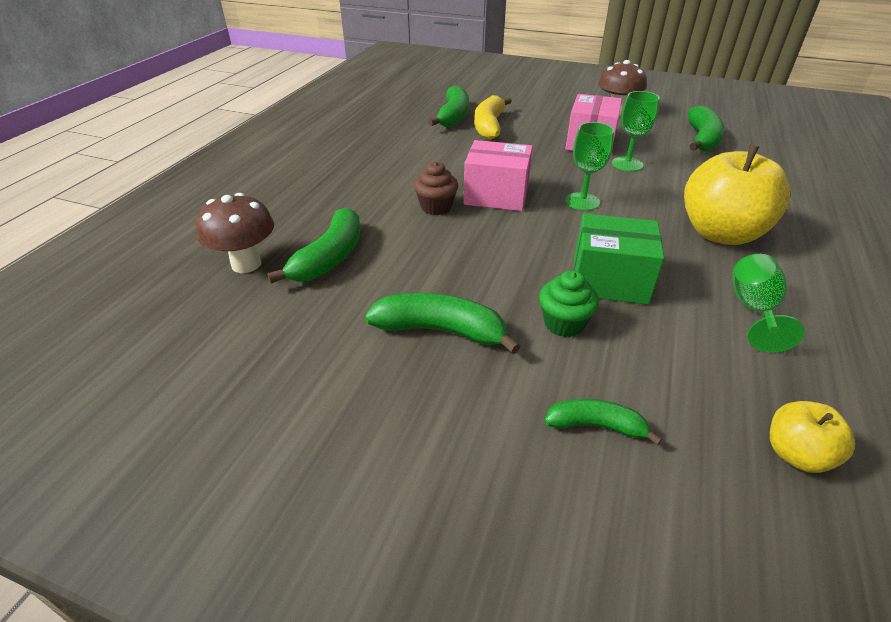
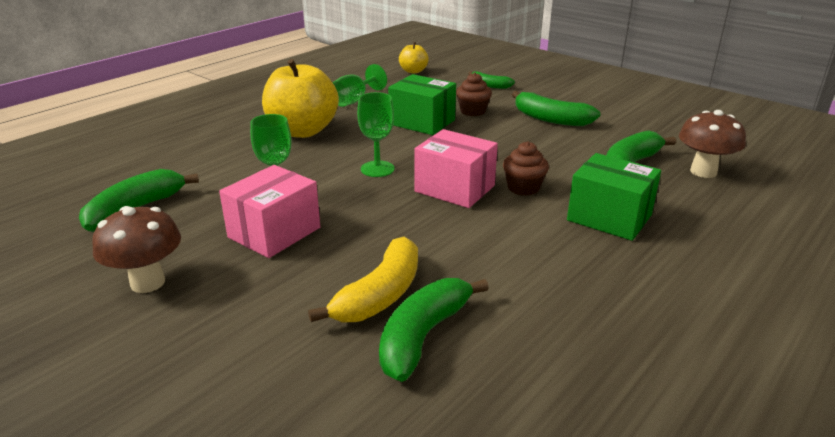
camera: 160 degrees left, 10 degrees down
green cupcake [539,270,599,337] -> brown cupcake [456,72,492,116]
none -> green box [567,153,661,241]

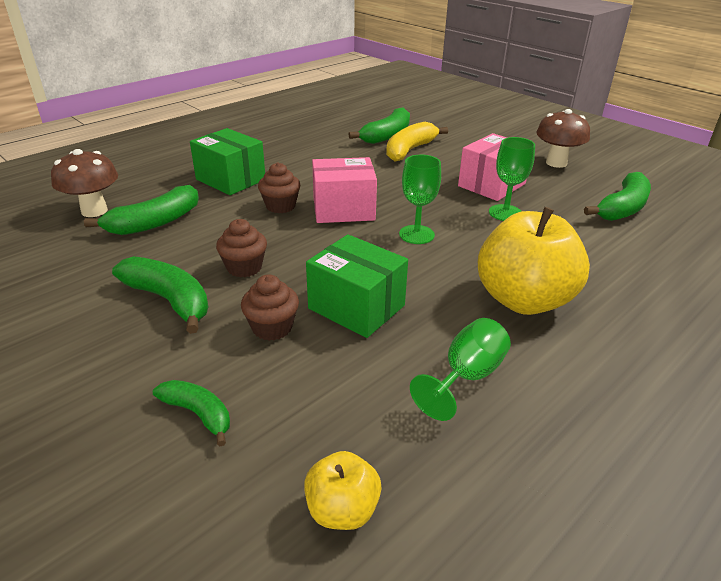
camera: 175 degrees left, 5 degrees up
pink box [414,129,498,208] -> pink box turned 45 degrees counterclockwise [312,157,377,223]
none -> brown cupcake [216,219,267,277]

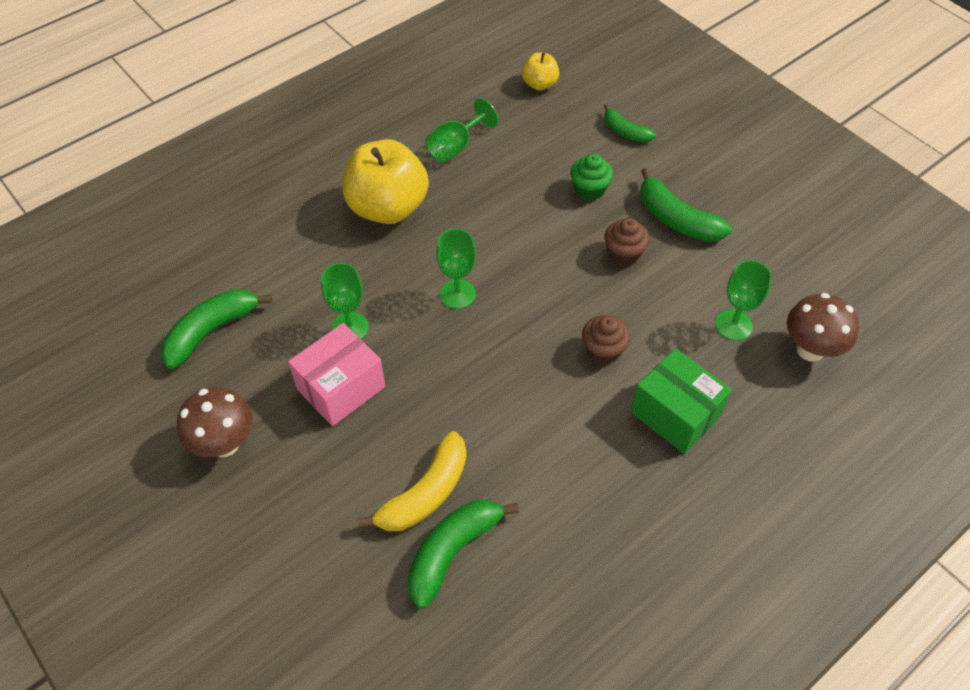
camera: 175 degrees left, 20 degrees up
green banana [84,185,199,235] -> green goblet [715,260,772,340]
brown cupcake [241,275,299,341] -> green cupcake [570,153,613,201]
green box [306,234,408,338] -> none
pink box [312,157,377,223] -> none

